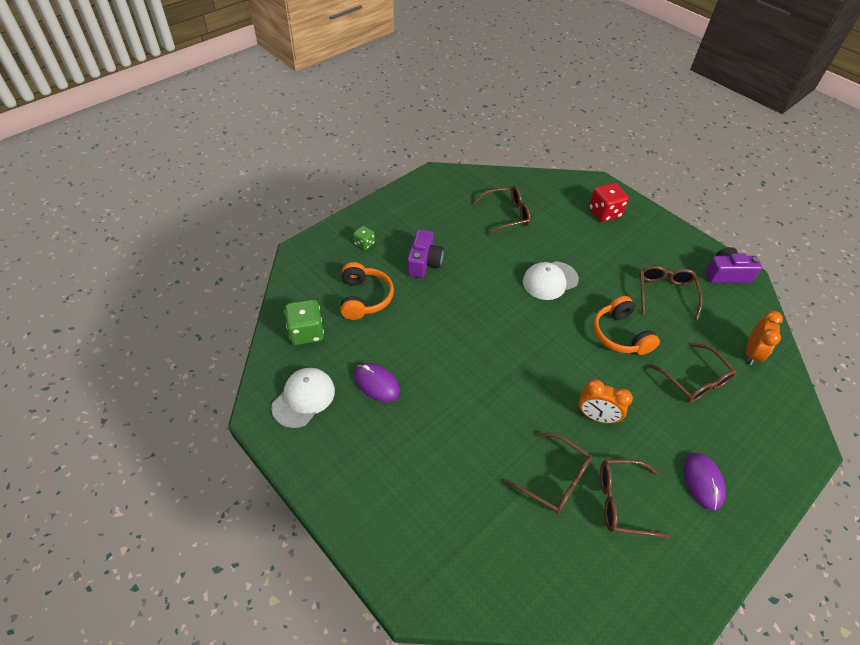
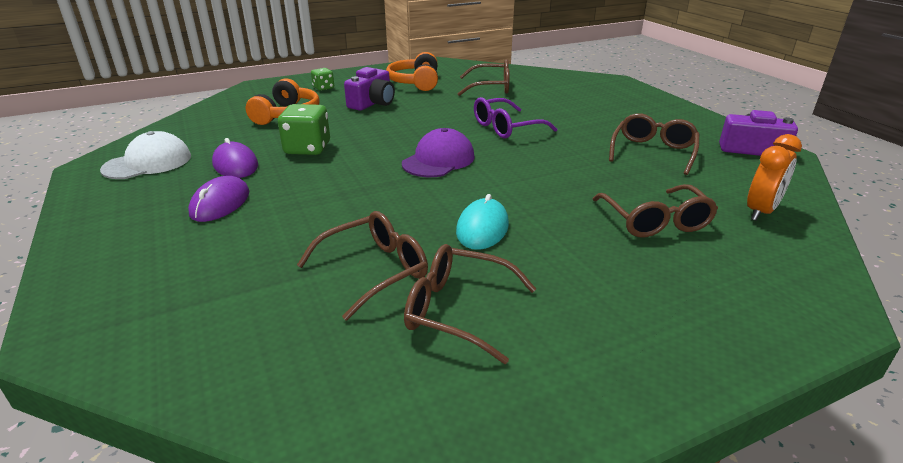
camera: 20 degrees right, 20 degrees down
green dice [285,300,324,345] -> green dice moved to [278,104,330,155]
brown glasses [505,433,592,514] -> brown glasses turned 90 degrees counterclockwise [297,211,428,321]
white cap [523,261,579,300] -> purple glasses [474,97,557,139]
orange clock [579,379,633,424] -> turquoise mouse [456,194,509,250]
red dice [589,183,629,222] -> none
orange headphones [593,296,660,355] -> orange headphones moved to [386,52,438,91]
purple mouse [684,453,726,511] -> purple mouse moved to [188,176,249,222]
none -> purple cap [402,128,475,177]

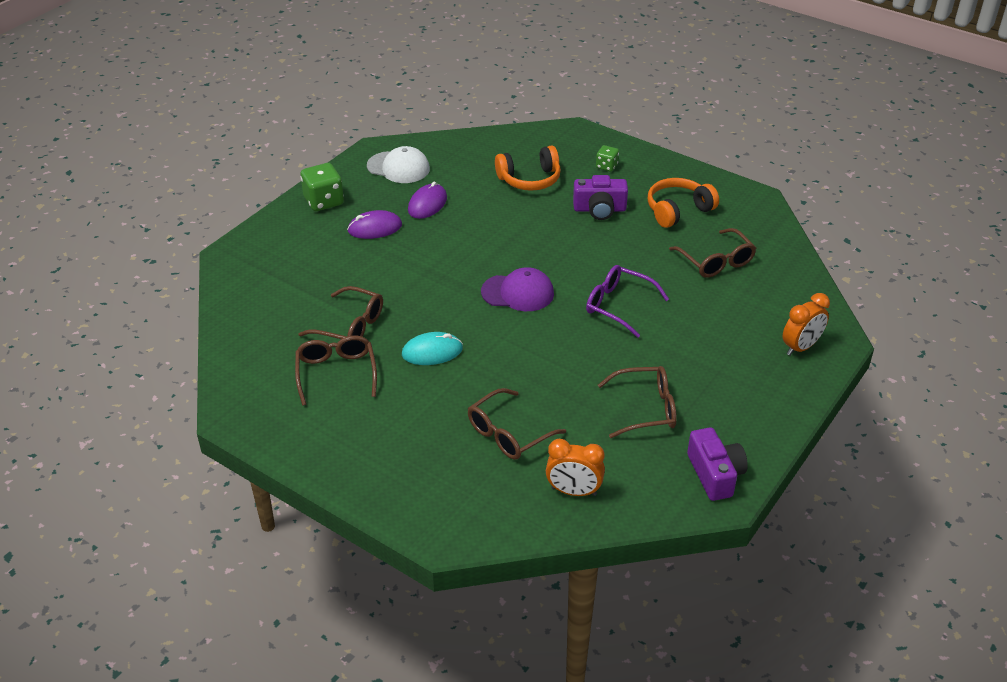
camera: 60 degrees right, 10 degrees up
green dice [278,104,330,155] -> green dice moved to [300,163,344,211]
none -> orange clock [783,293,830,356]

